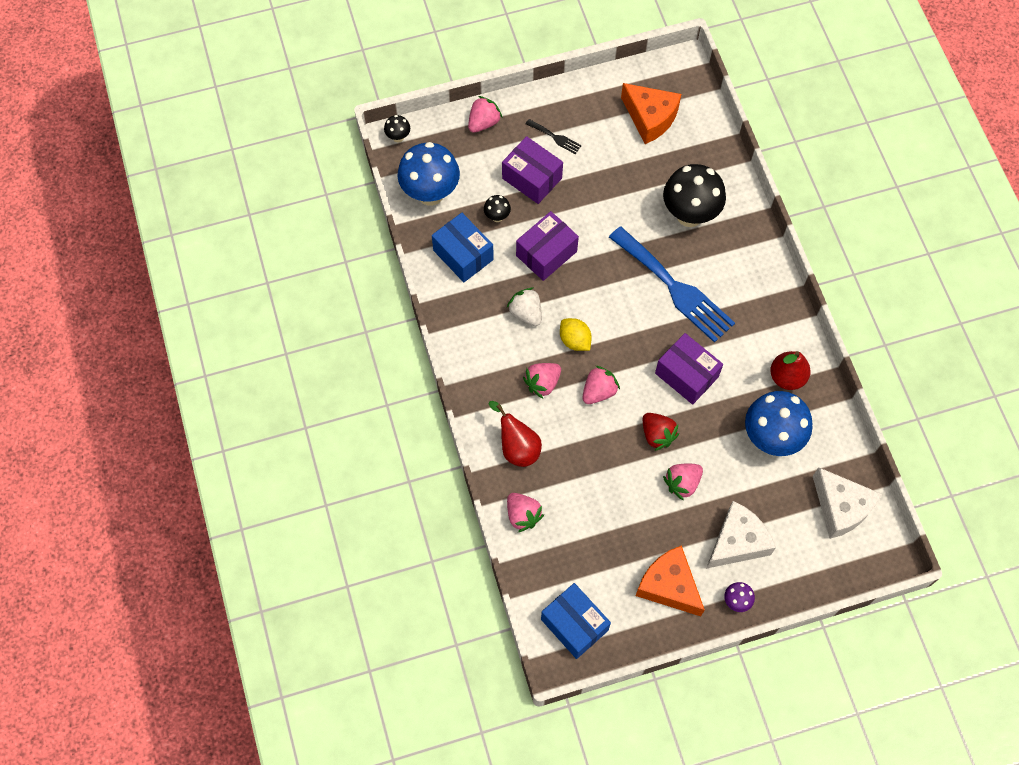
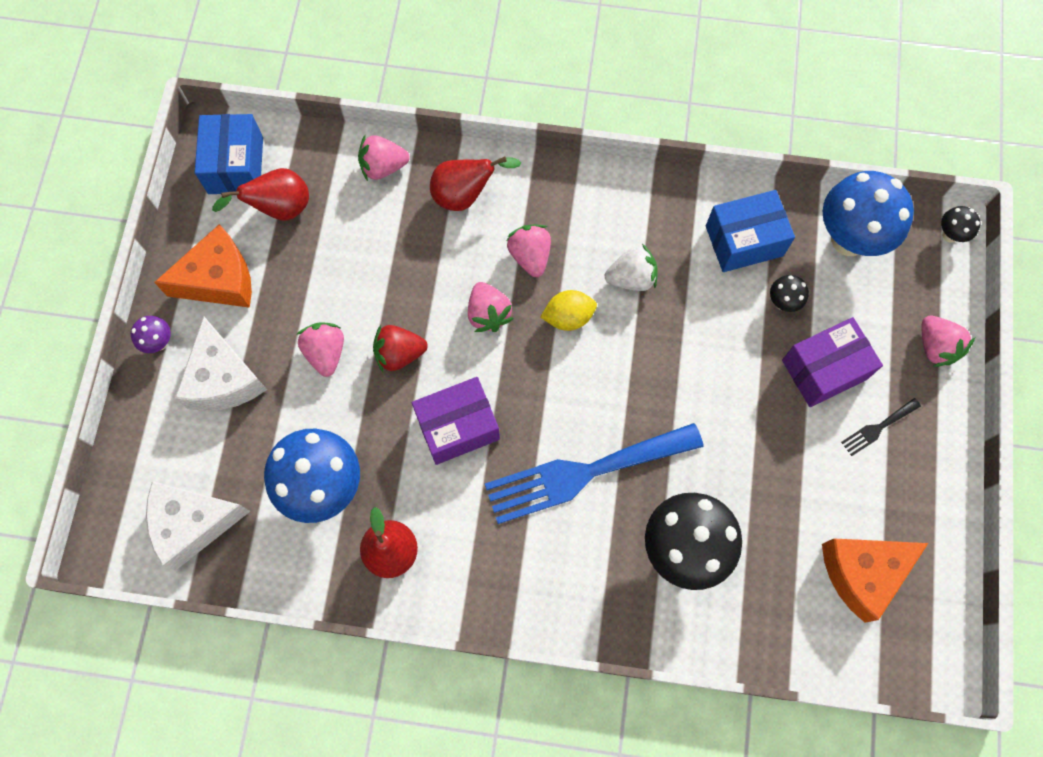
camera: 115 degrees right, 5 degrees up
purple box [516,211,579,281] -> none
blue box [541,583,611,659] -> blue box turned 75 degrees counterclockwise [195,114,263,194]
none -> red pear [212,168,309,221]

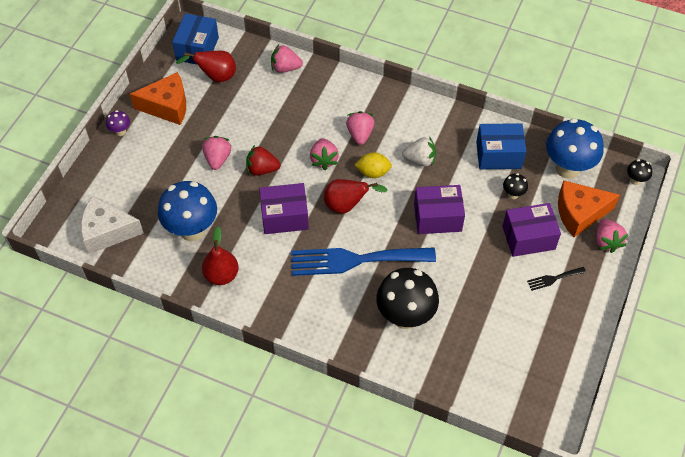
camera: 15 degrees right, 15 degrees down
white cheese [175,316,267,411] -> none
red pear [430,157,521,211] -> red pear moved to [324,179,387,213]
orange cheese [822,538,928,623] -> orange cheese moved to [558,180,620,237]
none -> purple box [414,185,465,234]

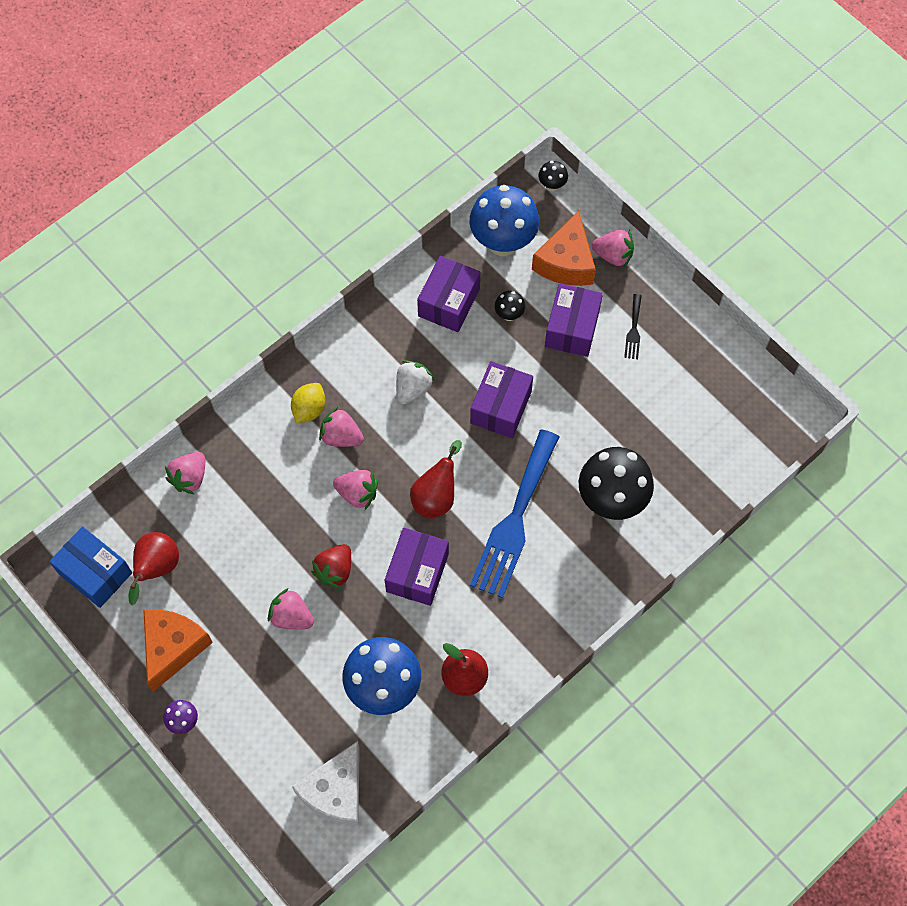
camera: 65 degrees left, 10 degrees up
yellow lemon [355,152,392,178] -> yellow lemon moved to [291,383,325,423]
blue box [476,123,526,169] -> purple box [417,256,480,332]

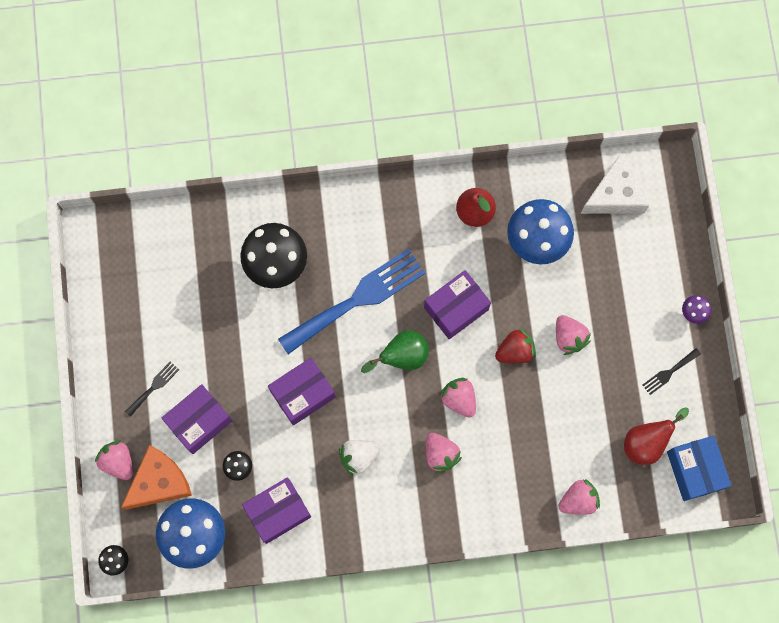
camera: 145 degrees left, 10 degrees up
orange cheese [143,609,213,692] -> black fork [642,348,701,395]
yellow lemon [291,383,325,423] -> none
red pear [410,440,462,518] -> green pear [361,330,429,373]

